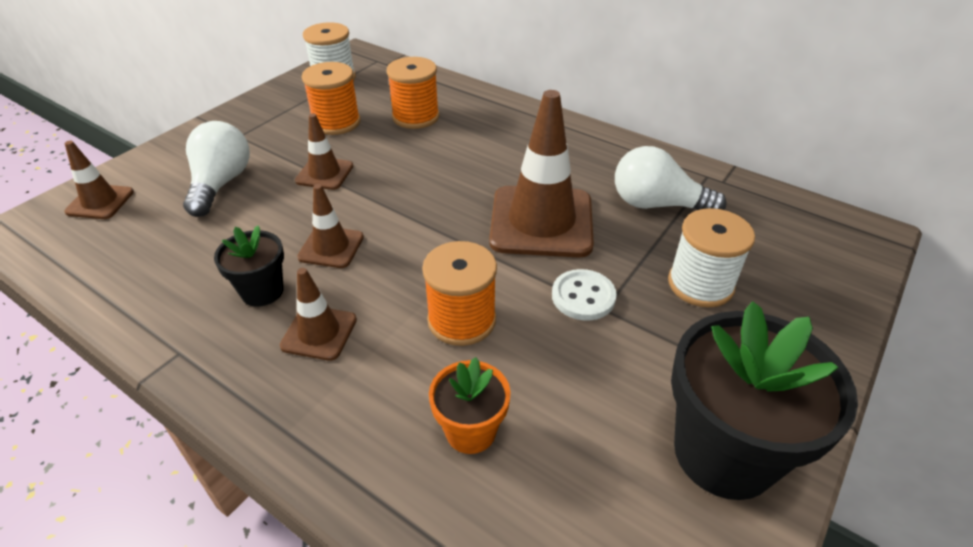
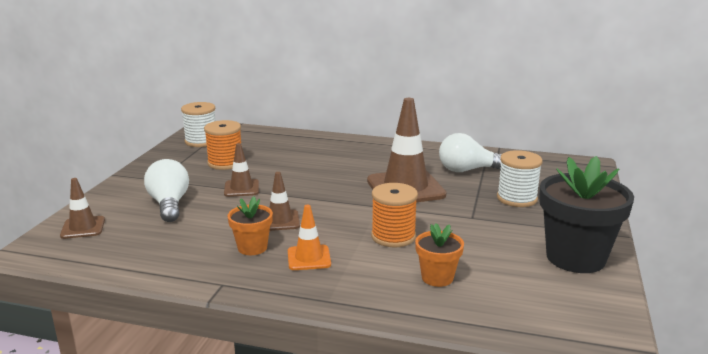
camera: 20 degrees left, 20 degrees down
black flower pot [214,225,284,306] -> orange flower pot [228,197,273,255]
brown traffic cone [280,268,357,361] -> orange traffic cone [288,205,331,270]
orange spool [387,57,439,129] -> none
white button [552,269,617,321] -> none

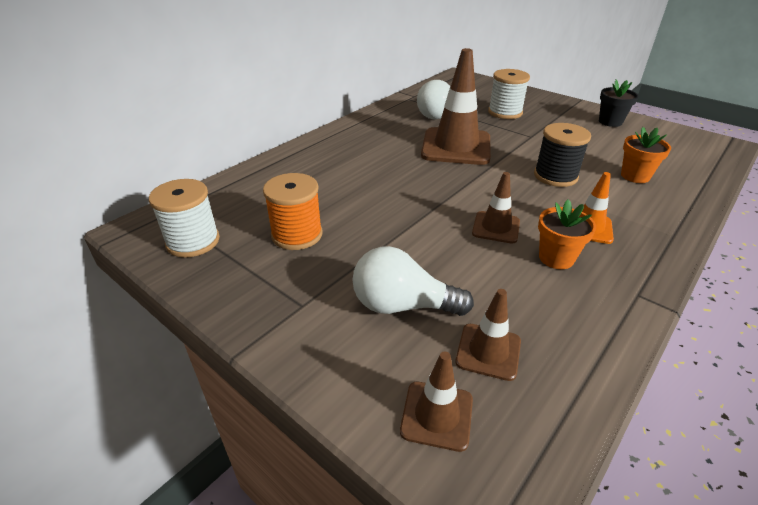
camera: 65 degrees left, 15 degrees up
brown traffic cone [224,143,259,197] -> brown traffic cone moved to [455,289,521,381]
orange spool [371,183,418,247] -> black spool [534,123,591,187]
black flower pot [539,156,634,273] -> black flower pot [599,79,638,127], size x0.52

